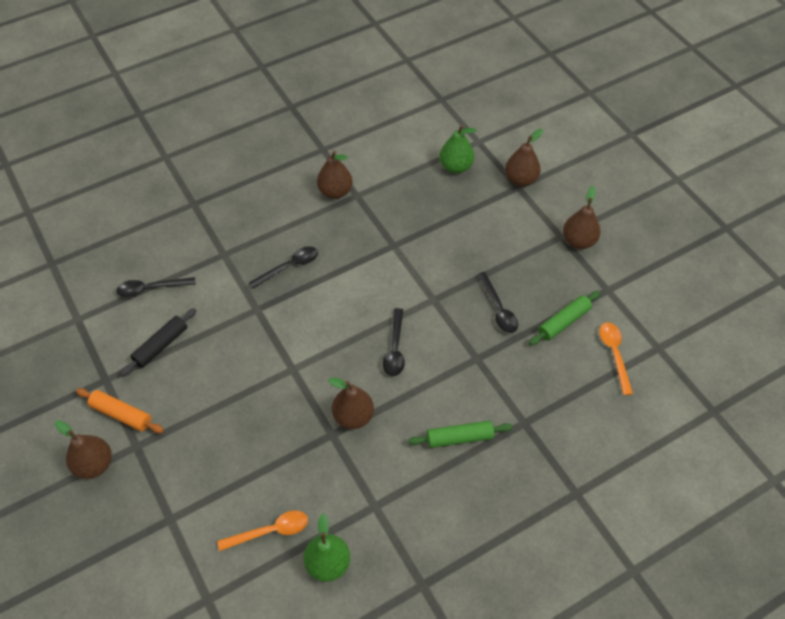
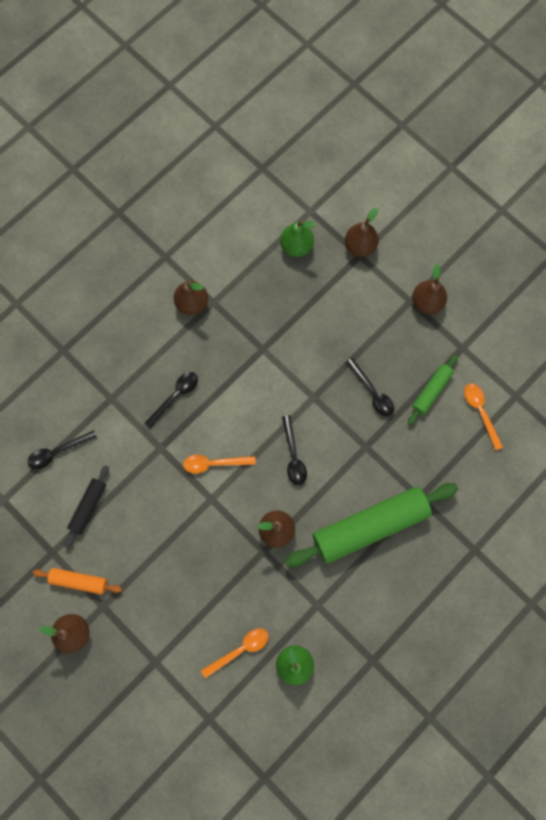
camera: 15 degrees left, 20 degrees up
green rolling pin [408,421,512,448] -> green rolling pin [284,483,458,567], size x2.08
none -> orange spoon [183,455,256,474]

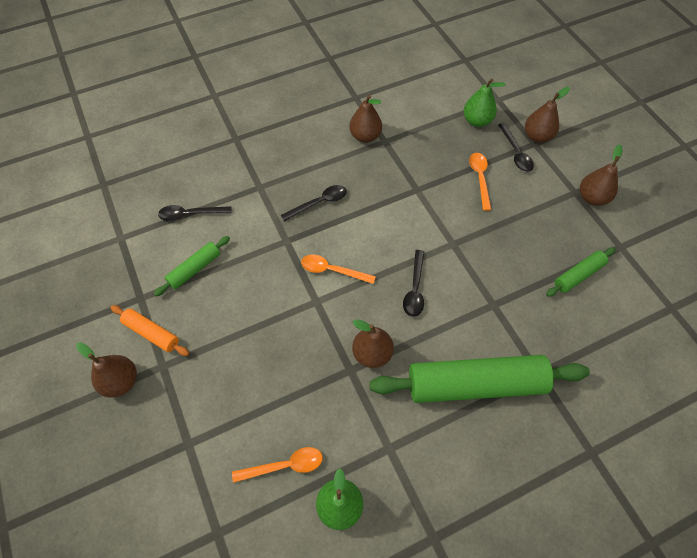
camera: 20 degrees right, 15 degrees down
black rolling pin [65,465,109,548] -> green rolling pin [154,236,230,296]
black spoon [346,358,394,417] -> black spoon moved to [498,123,534,172]
orange spoon [464,384,503,451] -> orange spoon moved to [469,153,491,211]

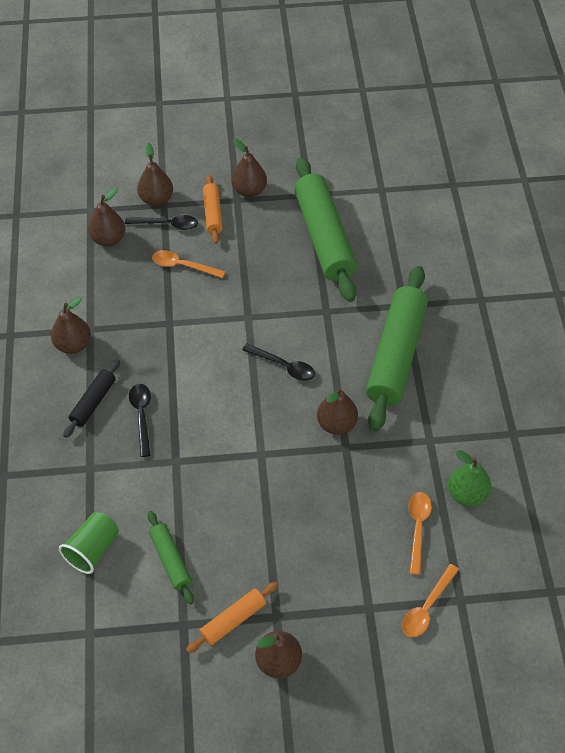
camera: 70 degrees left, 5 degrees down
black spoon [158,205,232,221] -> green cup [59,512,119,574]
orange spoon [301,254,376,284] -> orange spoon moved to [402,564,459,637]
green pear [464,78,506,127] -> brown pear [88,188,125,246]
green rolling pin [546,247,616,297] -> green rolling pin [294,157,357,302], size x2.08
none -> black rolling pin [63,359,120,438]
none -> orange rolling pin [203,175,223,244]

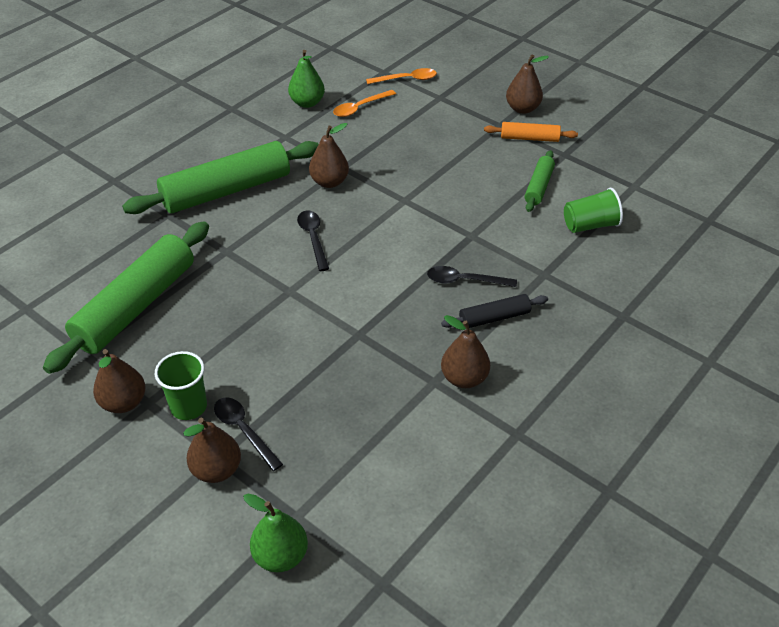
camera: 135 degrees left, 10 degrees down
brown pear [88,188,125,246] -> none
black spoon [129,384,151,457] -> black spoon turned 60 degrees clockwise [427,266,517,287]
orange spoon [152,250,225,278] -> none
orange rolling pin [203,175,223,244] -> green cup [155,351,207,420]
none -> green pear [243,494,308,572]

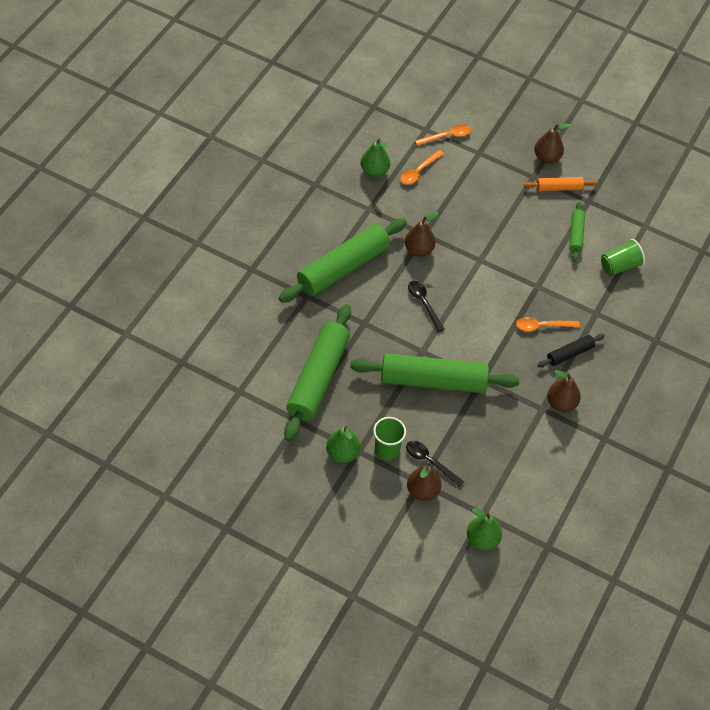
camera: 15 degrees left, 10 degrees up
brown pear [93,349,146,413] -> green pear [326,426,360,463]
black spoon [427,266,517,287] -> orange spoon [516,317,580,331]
none -> green rolling pin [350,353,520,393]

